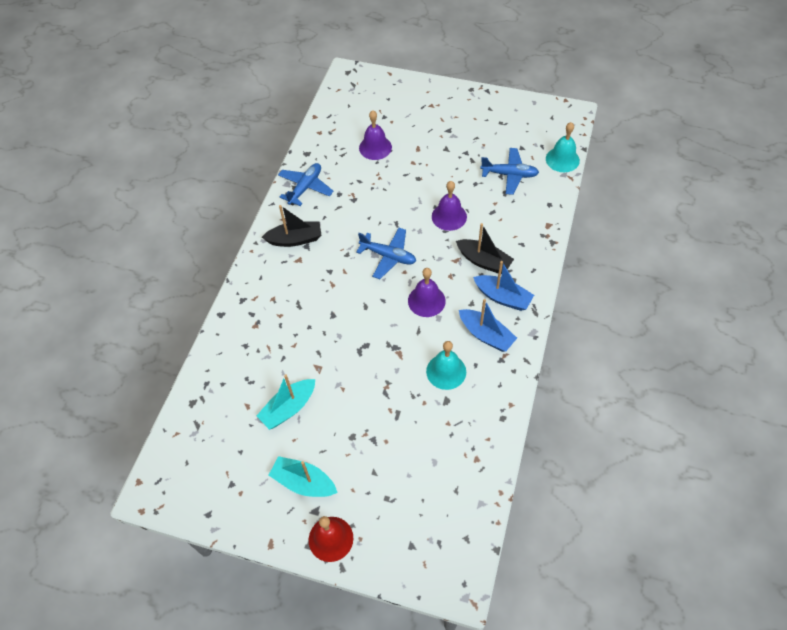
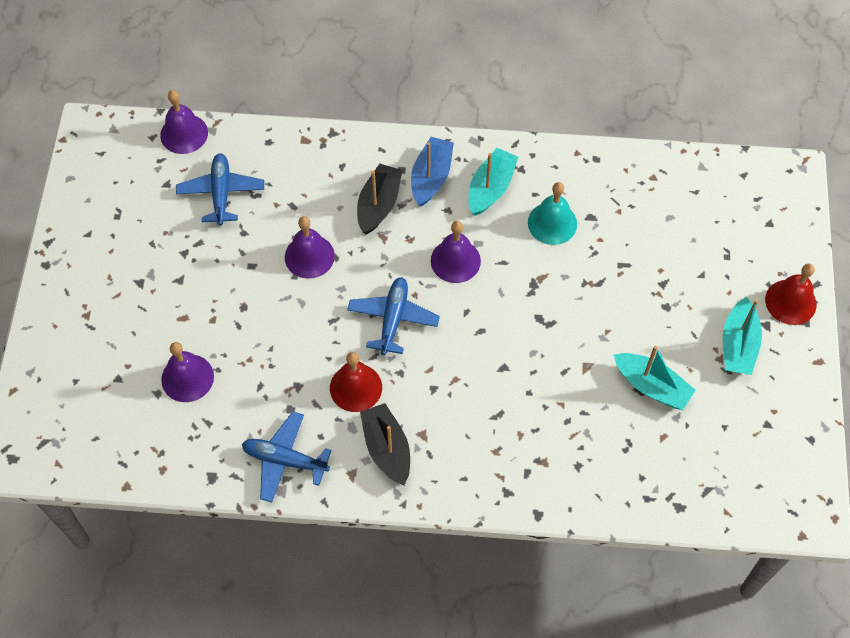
camera: 105 degrees left, 5 degrees up
blue boat [459,299,517,352] -> turquoise boat [468,148,518,216]
turquoise bell [546,122,580,172] -> purple bell [160,90,208,154]
none -> red bell [330,352,382,412]

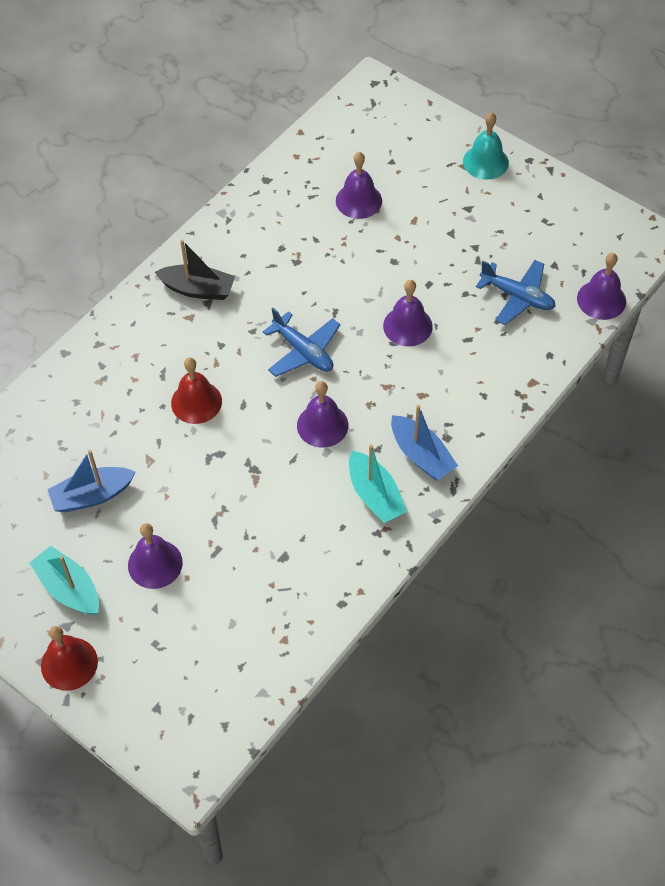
camera: 125 degrees right, 5 degrees down
blue plane [242,412,332,503] -> none
red bell [330,352,382,412] -> red bell moved to [171,357,222,424]
black boat [357,164,402,235] -> none
turquoise bell [528,182,577,245] -> turquoise bell moved to [463,112,509,180]
turquoise boat [614,346,696,410] -> blue boat [47,450,135,513]
none -> purple bell [128,523,183,589]

